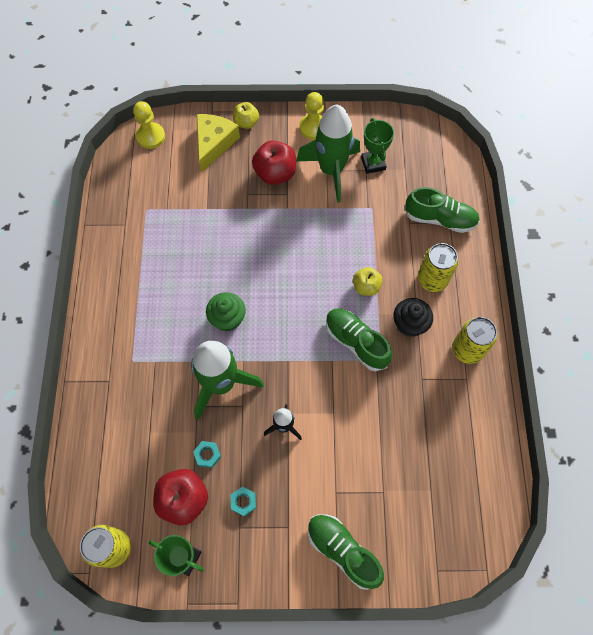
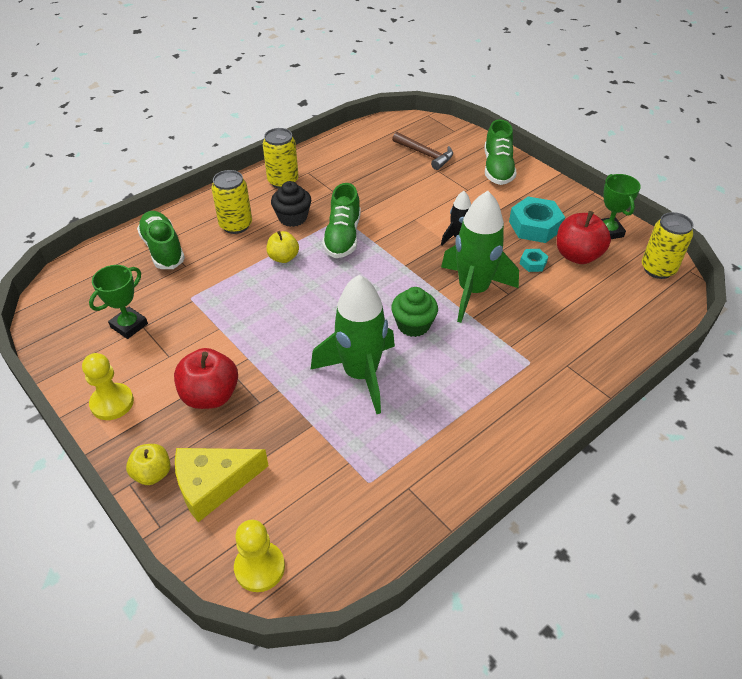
camera: 130 degrees left, 20 degrees down
turquoise nut [231,487,256,516] -> turquoise nut [509,197,565,243], size x2.02
green rocket [296,105,360,202] -> green rocket moved to [311,275,395,414]
none -> brown hammer [392,132,453,170]

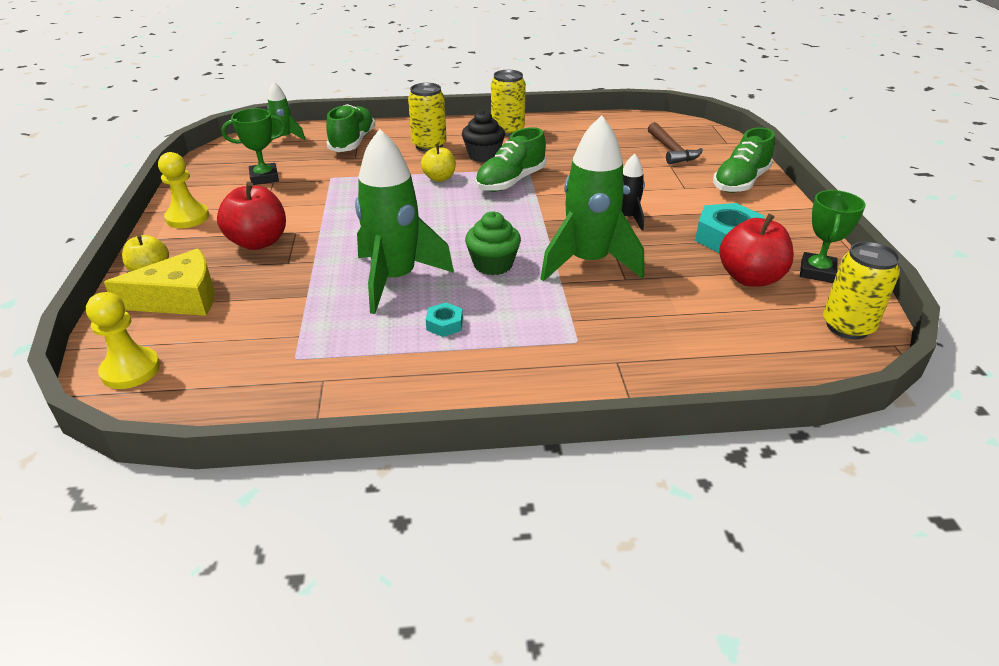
camera: 35 degrees right, 10 degrees down
yellow cheese [175,448,269,522] -> yellow cheese turned 150 degrees clockwise [104,248,214,316]
turquoise nut [520,249,548,272] -> turquoise nut moved to [426,302,463,337]
none -> green rocket [267,82,306,145]

